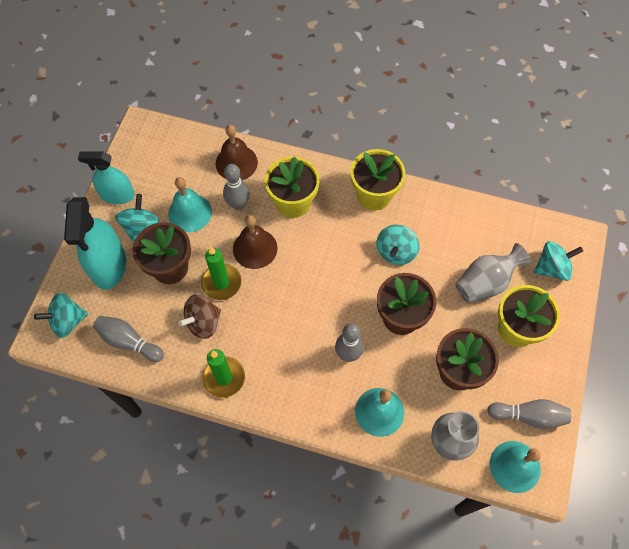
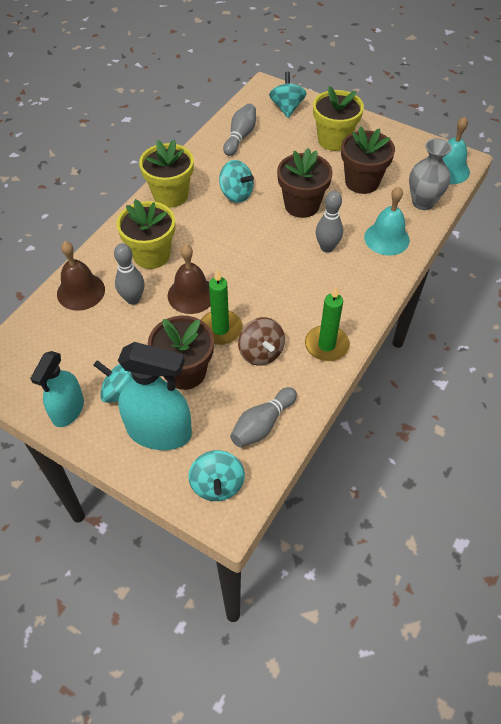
camera: 75 degrees left, 10 degrees down
turquoise bell [168,177,212,232] -> none
grey vase [455,243,531,303] -> none
grey bowling pin [487,399,571,429] -> grey bowling pin moved to [223,104,256,156]

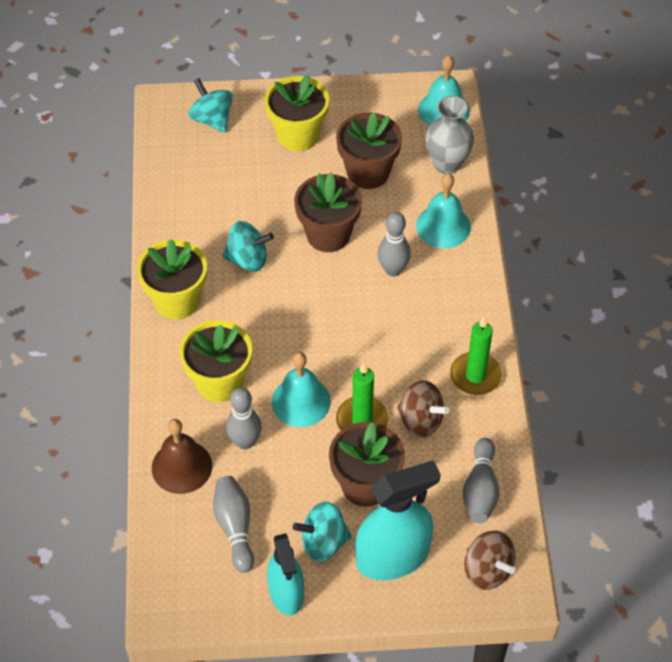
camera: 35 degrees left, 0 degrees up
brown bell [168,245,211,314] -> turquoise bell [272,352,331,427]
turquoise spinning top [189,450,245,501] -> brown spinning top [464,531,516,590]
grey bowling pin [223,104,256,156] -> grey bowling pin moved to [213,476,254,573]

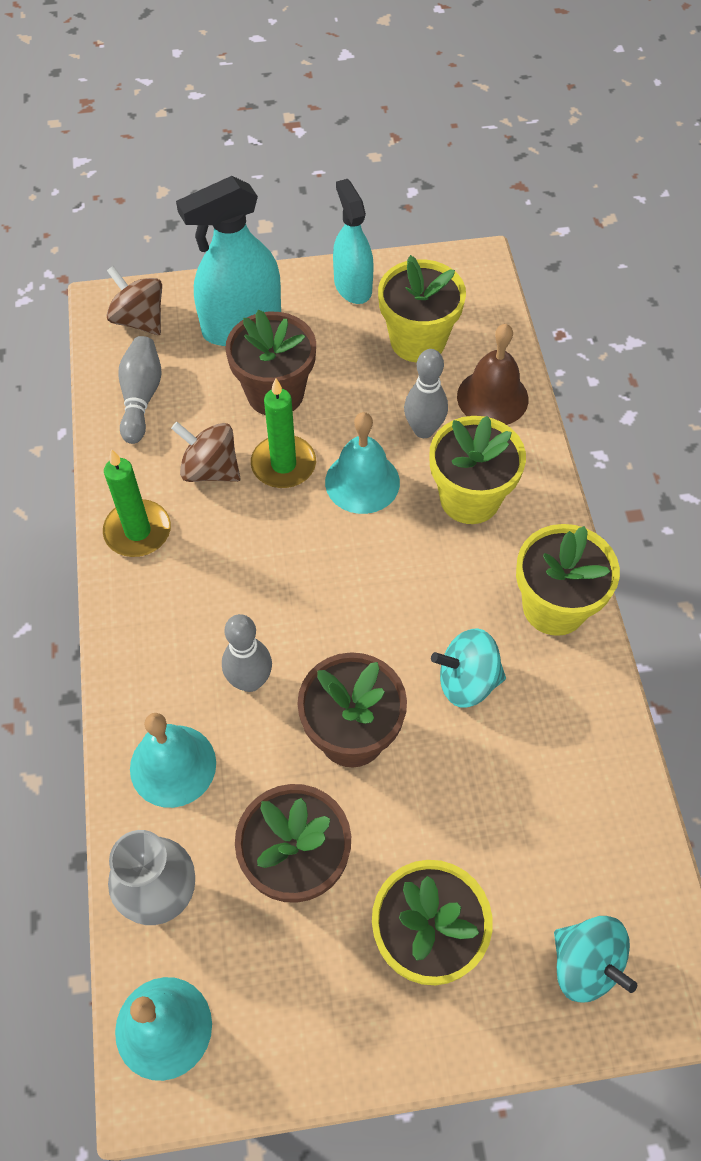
camera: 175 degrees right, 5 degrees up
grey bowling pin [213,476,254,573] -> yellow flower pot [378,255,466,363]
turquoise spinning top [293,501,352,562] -> none

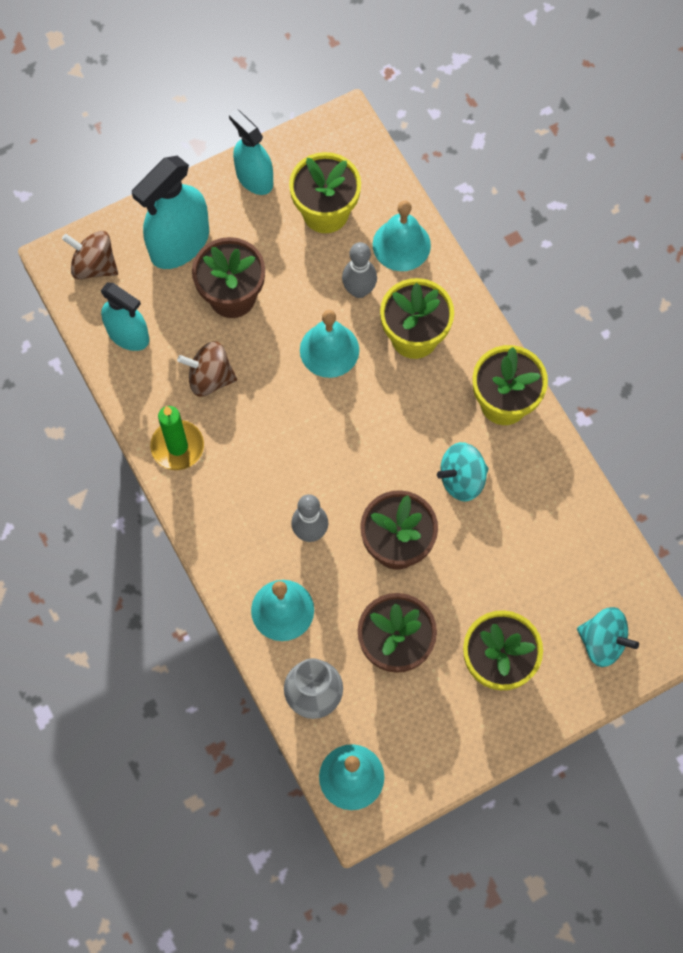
camera: 20 degrees left, 10 degrees up
grey bowling pin [118,336,162,444] -> turquoise spray bottle [101,282,149,351]
green candle [251,378,316,488] -> none
brown bell [457,324,528,425] -> turquoise bell [373,201,431,271]

